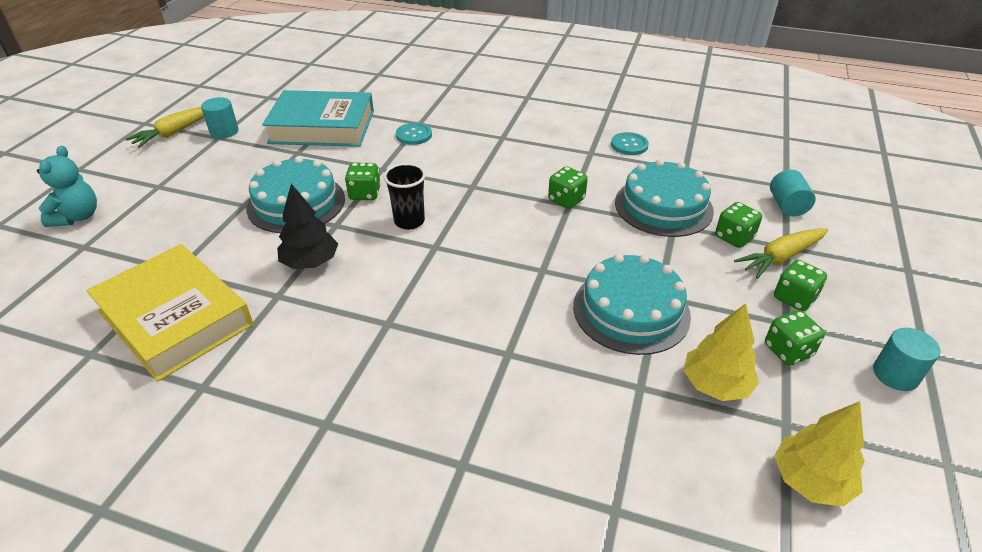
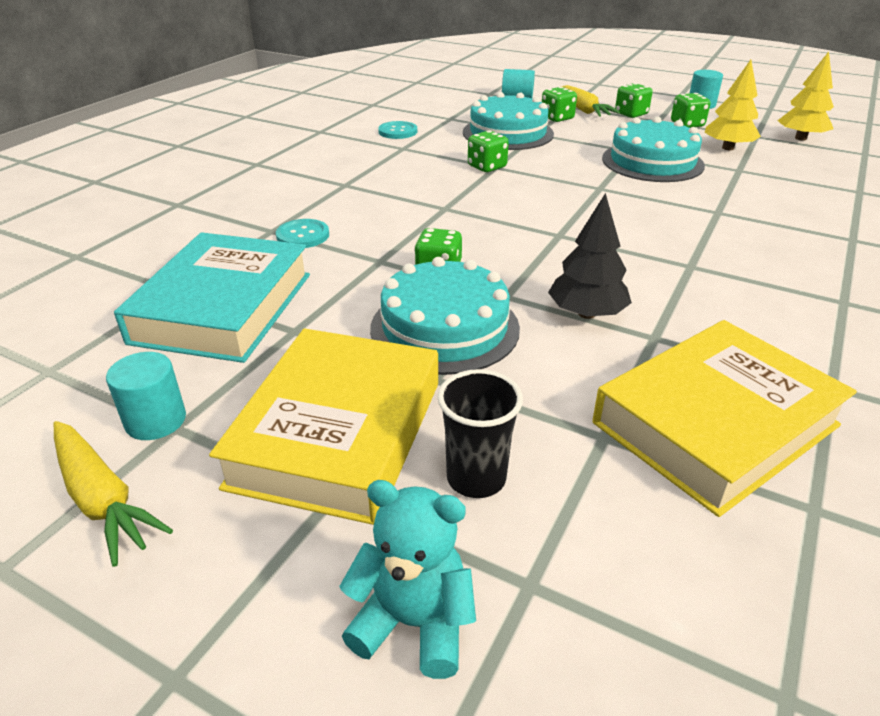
camera: 80 degrees left, 5 degrees down
black cup [384,163,426,230] -> black cup moved to [437,369,523,498]
none -> yellow book [209,328,438,525]

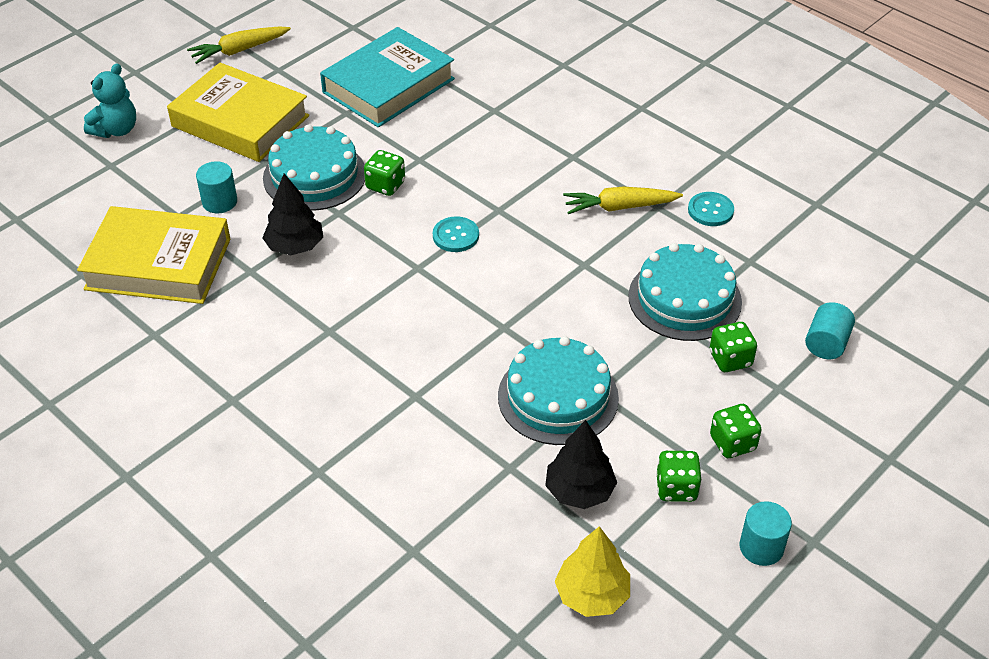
camera: 105 degrees right, 10 degrees up
turquoise cylinder [106,352,186,440] -> turquoise cylinder moved to [196,161,237,213]
turquoise book [114,232,310,363] -> turquoise book turned 75 degrees counterclockwise [320,27,455,127]
turquoise button [276,219,329,248] -> turquoise button moved to [433,216,479,252]
black cup [437,369,523,498] -> none
green dice [468,130,509,172] -> none
yellow carrot [561,85,620,117] -> yellow carrot moved to [563,186,683,214]
yellow book [593,320,857,517] -> yellow book turned 60 degrees counterclockwise [77,206,231,304]
yellow tree [705,60,761,150] -> black tree [545,420,617,509]

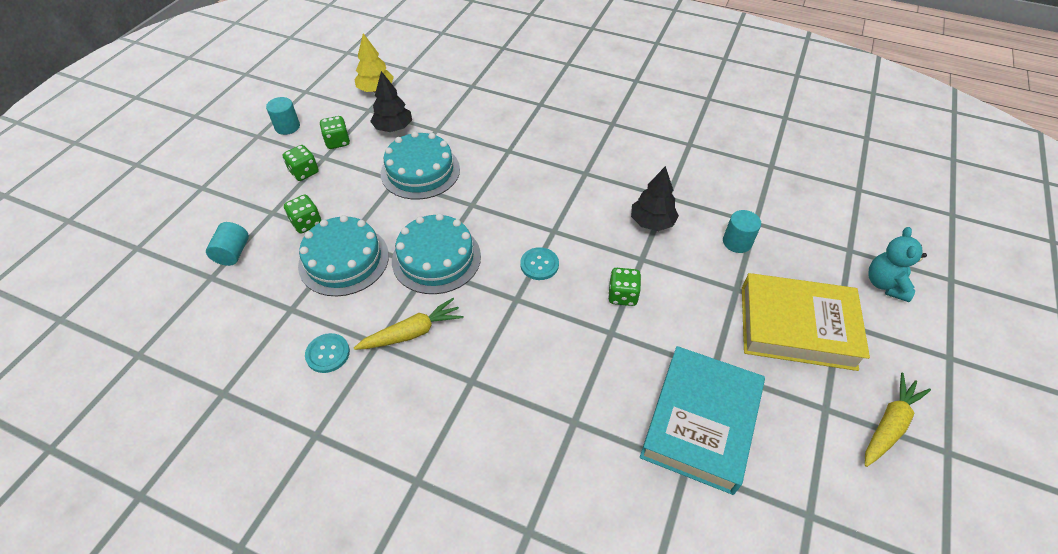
camera: 160 degrees right, 5 degrees up
yellow book [77,206,231,304] -> none
turquoise cake [263,124,365,211] -> turquoise cake moved to [392,213,481,294]

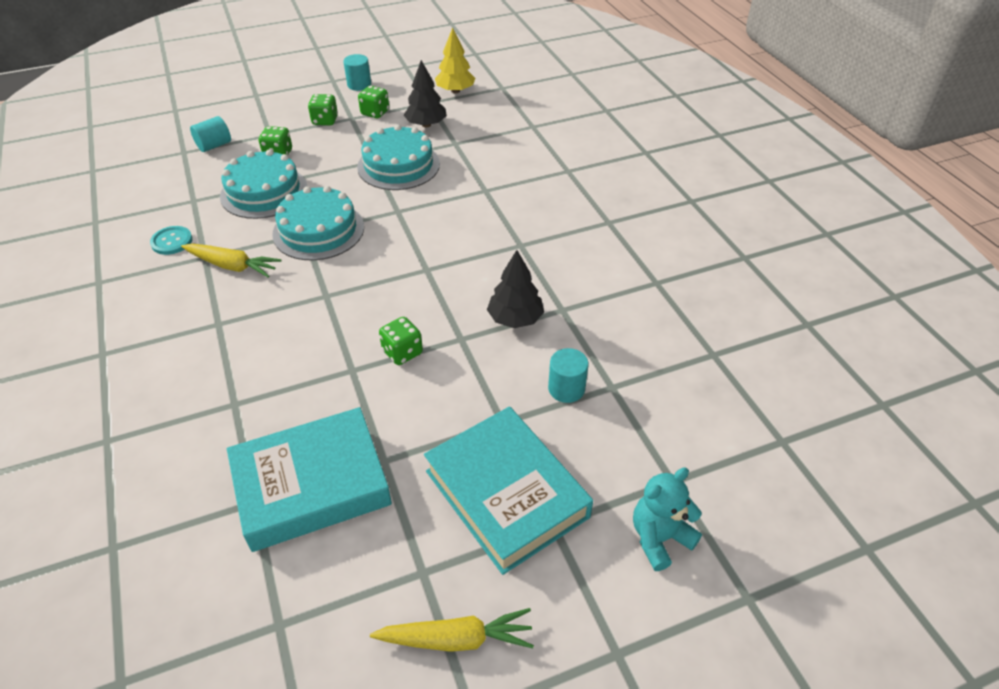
camera: 45 degrees right, 5 degrees down
turquoise button [520,247,559,280] -> none
yellow book [742,273,870,371] -> turquoise book [424,406,593,575]

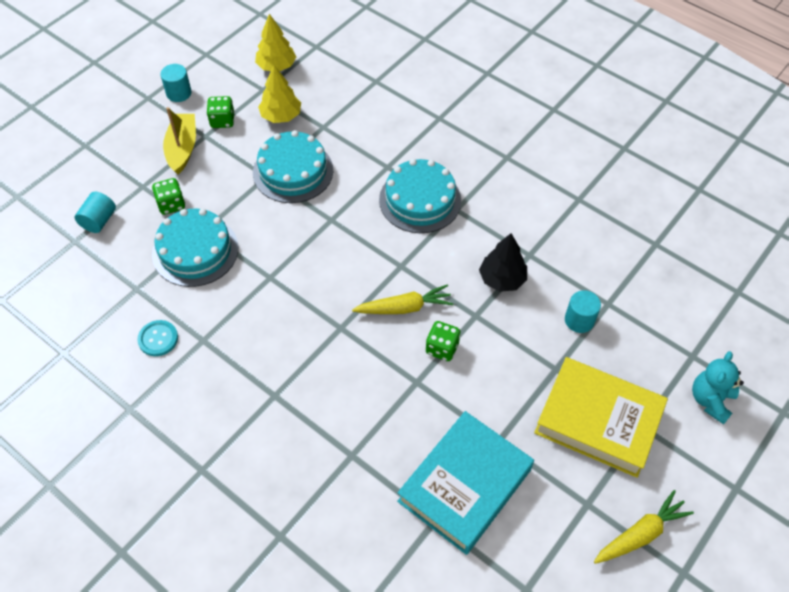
camera: 30 degrees left, 10 degrees up
yellow carrot [181,244,281,278] -> yellow carrot moved to [352,284,453,314]
turquoise cake [272,186,364,261] -> turquoise cake moved to [379,159,461,233]
green dice [308,94,338,125] -> yellow boat [163,107,196,174]
black tree [404,60,447,127] -> yellow tree [258,65,301,123]
turquoise book [424,406,593,575] -> yellow book [534,357,668,478]

